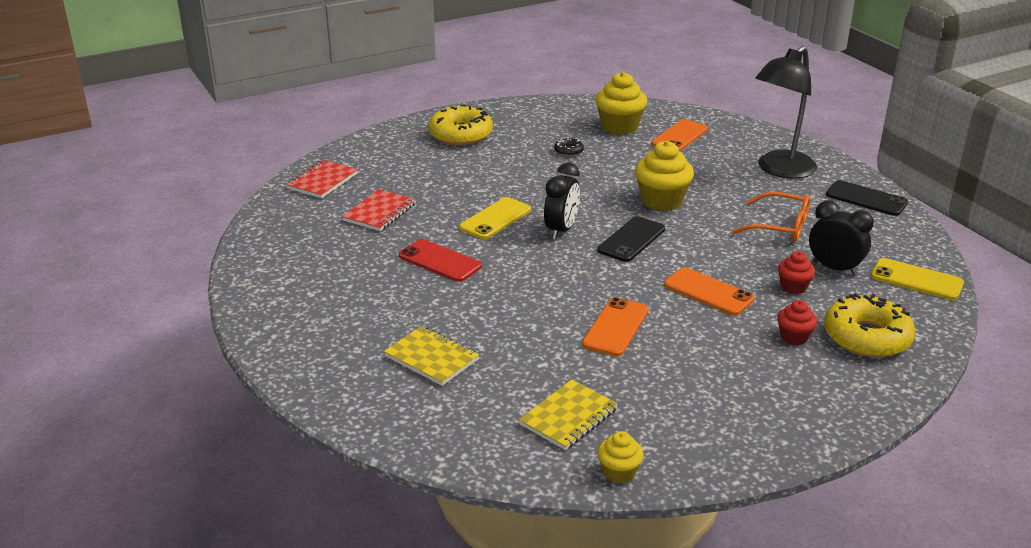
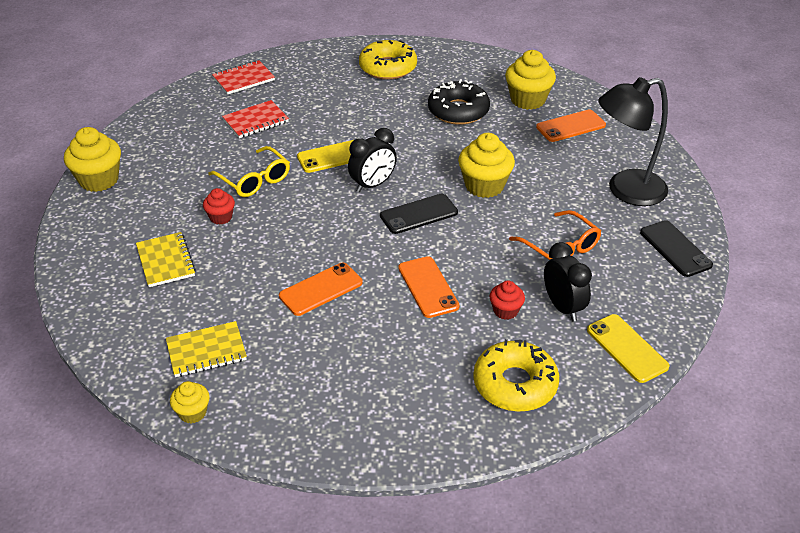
camera: 30 degrees right, 10 degrees up
red phone [399,239,482,282] -> yellow glasses [208,146,290,197]
black donut [554,137,584,156] -> black donut [428,80,490,125], size x2.23
red cupcake [777,300,817,345] -> red cupcake moved to [203,188,235,225]
none -> yellow cupcake [64,127,121,192]

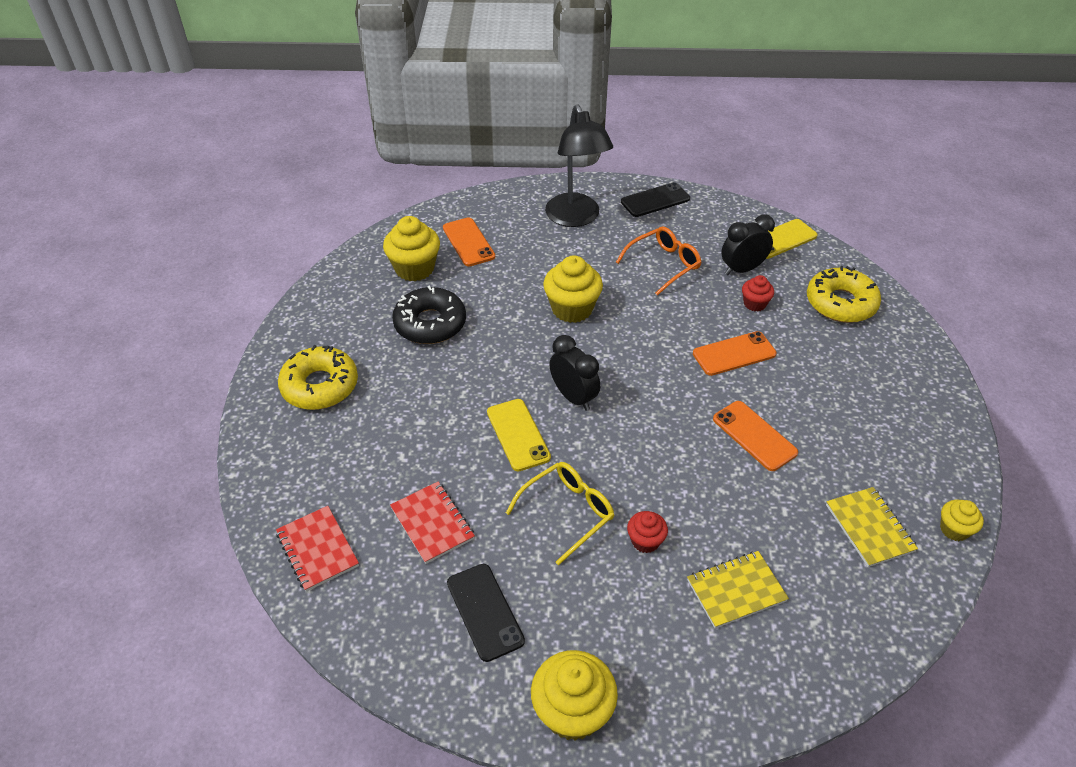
camera: 90 degrees left, 5 degrees up
black phone [380,194,458,234] -> black phone moved to [447,564,525,662]

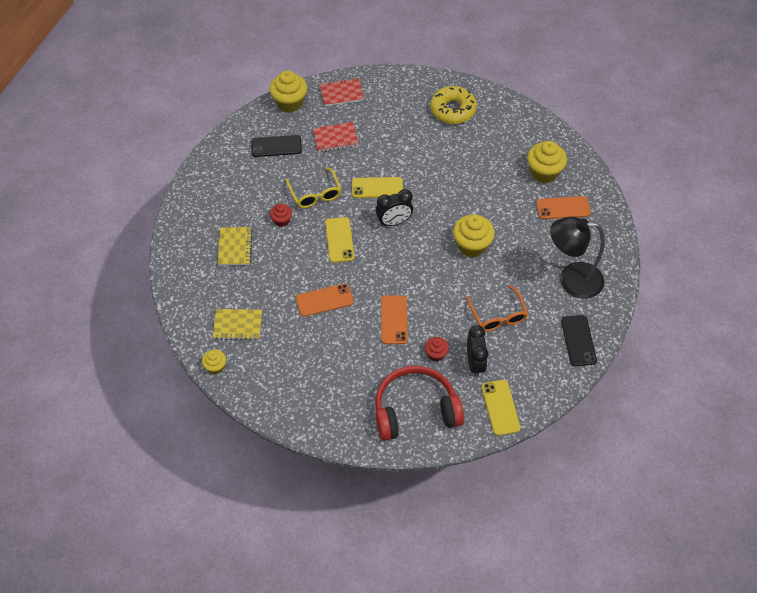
camera: 110 degrees right, 10 degrees up
black donut [392,285,466,344] -> none
yellow cupcake [531,650,618,741] -> yellow cupcake moved to [269,71,307,113]
yellow donut [807,266,881,323] -> red headphones [375,365,464,441]
none -> yellow phone [325,217,355,263]

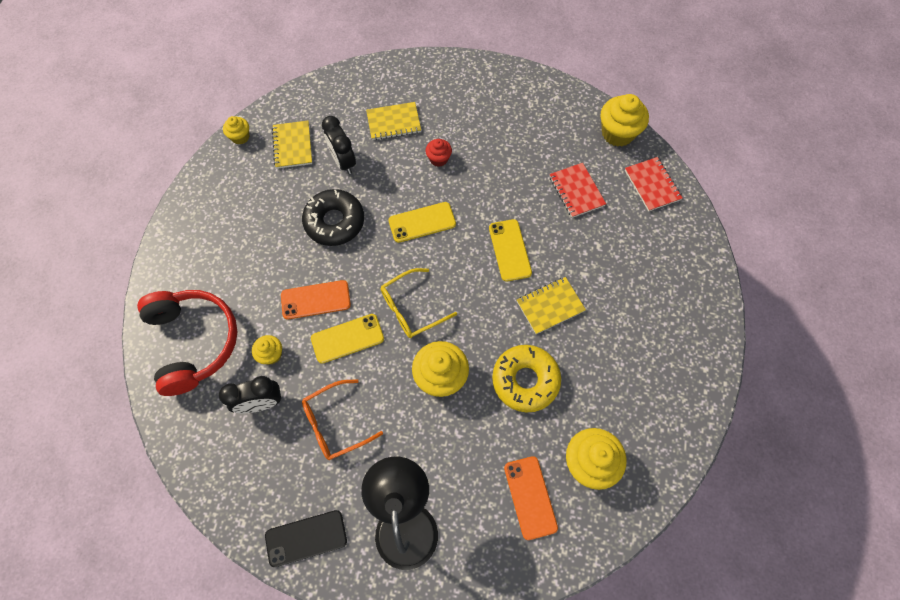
camera: 80 degrees right, 10 degrees up
black phone [251,135,302,157] -> none
yellow glasses [286,167,341,208] -> yellow glasses moved to [381,268,457,338]
orange phone [296,283,354,317] -> black donut [302,189,364,246]
black clock [376,189,413,226] -> black clock moved to [322,116,356,174]
red cupcake [425,337,449,362] -> yellow cupcake [252,335,282,365]
yellow donut [430,86,477,124] -> yellow donut moved to [492,345,561,412]
yellow phone [481,380,521,436] -> yellow phone moved to [311,314,384,364]
none -> yellow notebook [517,277,586,334]

